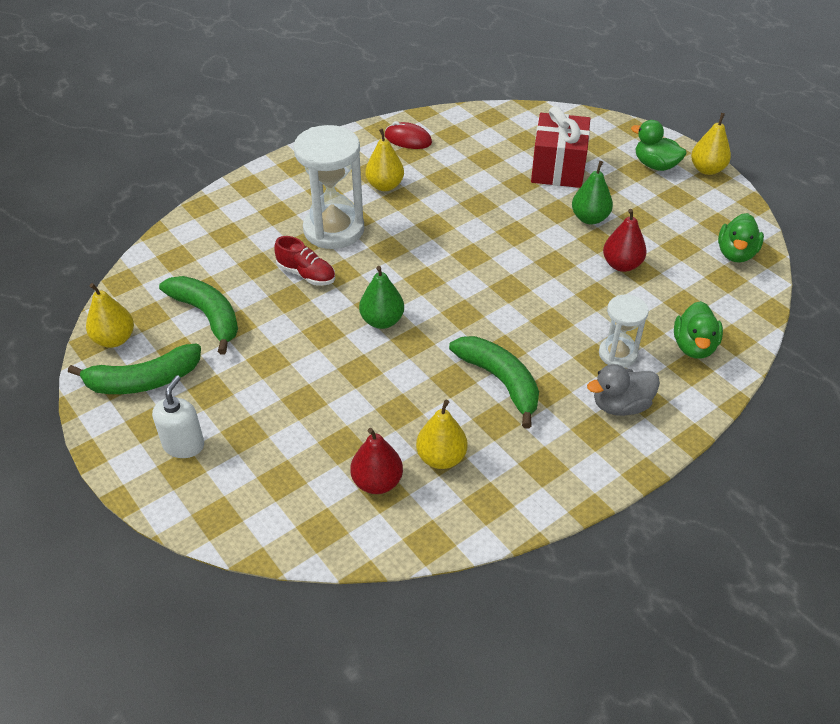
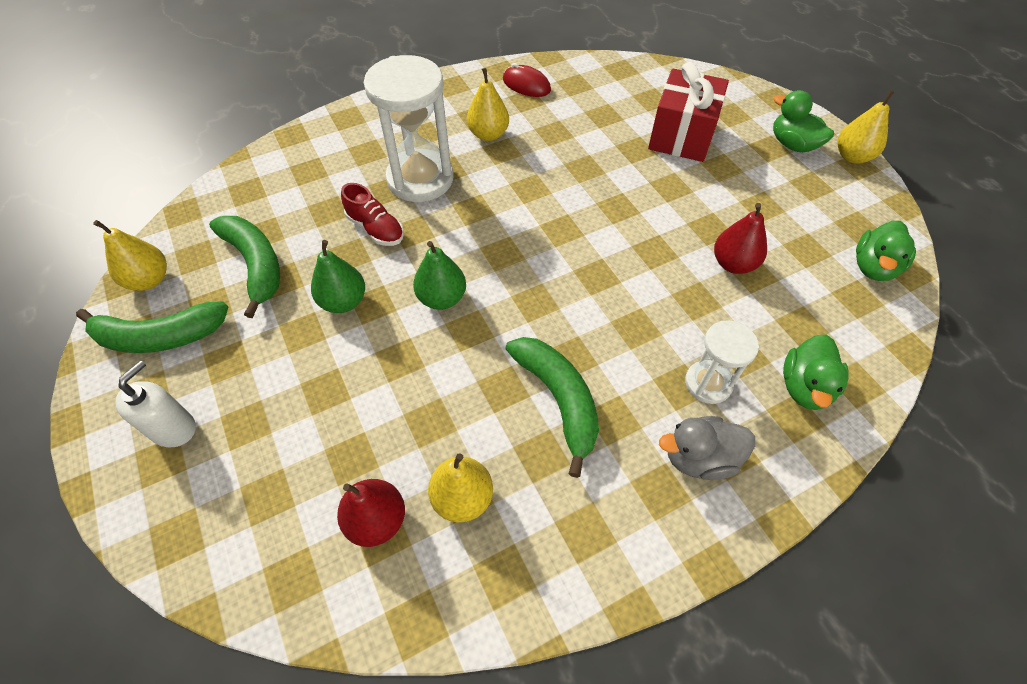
camera: 10 degrees right, 10 degrees up
green pear [572,161,613,224] -> green pear moved to [311,240,365,313]

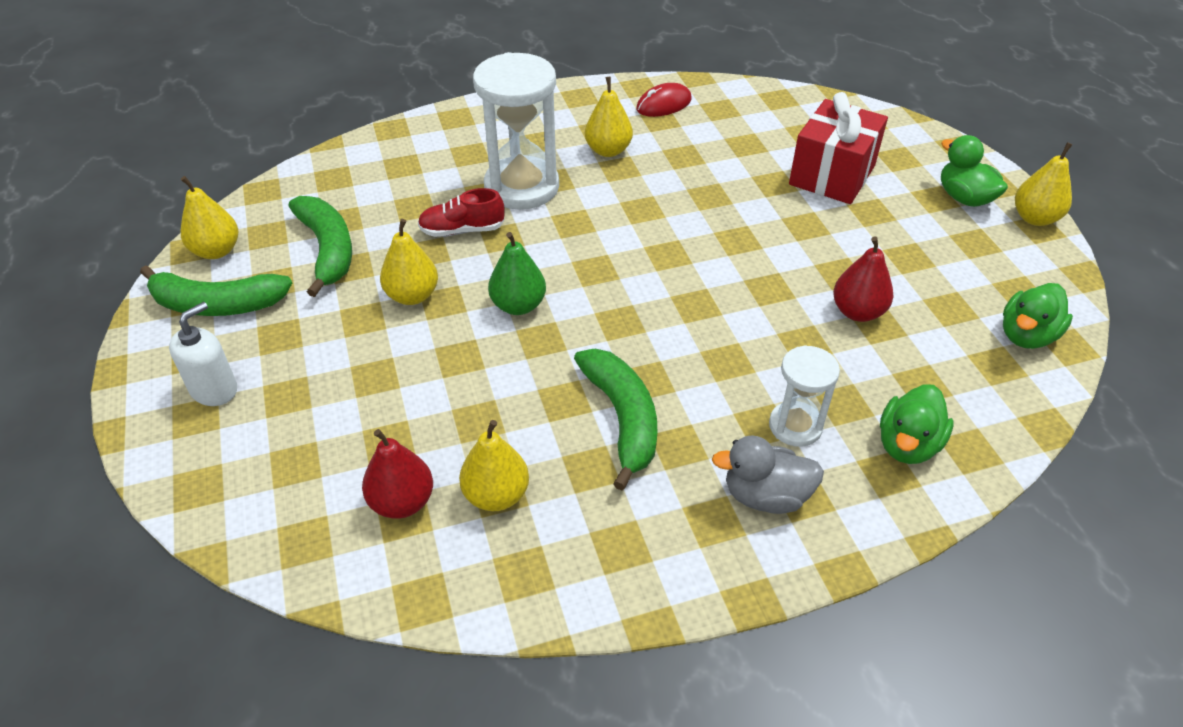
camera: 10 degrees right, 10 degrees down
green pear [311,240,365,313] -> yellow pear [380,219,438,305]
red shoe [341,183,404,246] -> red shoe turned 120 degrees clockwise [418,188,504,237]
red mouse [503,63,551,97] -> red mouse turned 75 degrees counterclockwise [636,83,692,117]

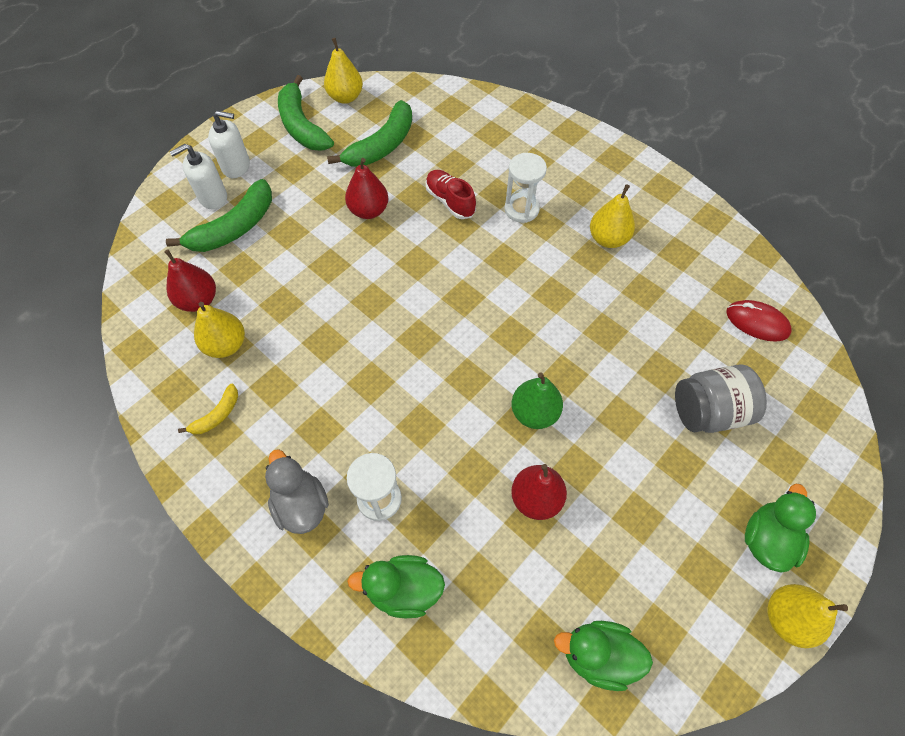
camera: 60 degrees right, 15 degrees up
yellow pear [380,219,438,305] -> red pear [345,158,388,219]
white hourglass [473,52,559,209] -> white hourglass [504,153,547,223], size x0.55
green pear [488,232,546,315] -> green pear moved to [511,372,563,429]
green banana [574,349,657,490] -> green banana moved to [166,179,272,252]
red mouse [636,83,692,117] -> red mouse moved to [726,300,792,341]
red gift [789,92,888,204] -> grey jar [675,364,767,433]
none -> white soap dispenser [170,144,227,210]
none -> yellow banana [178,384,238,434]

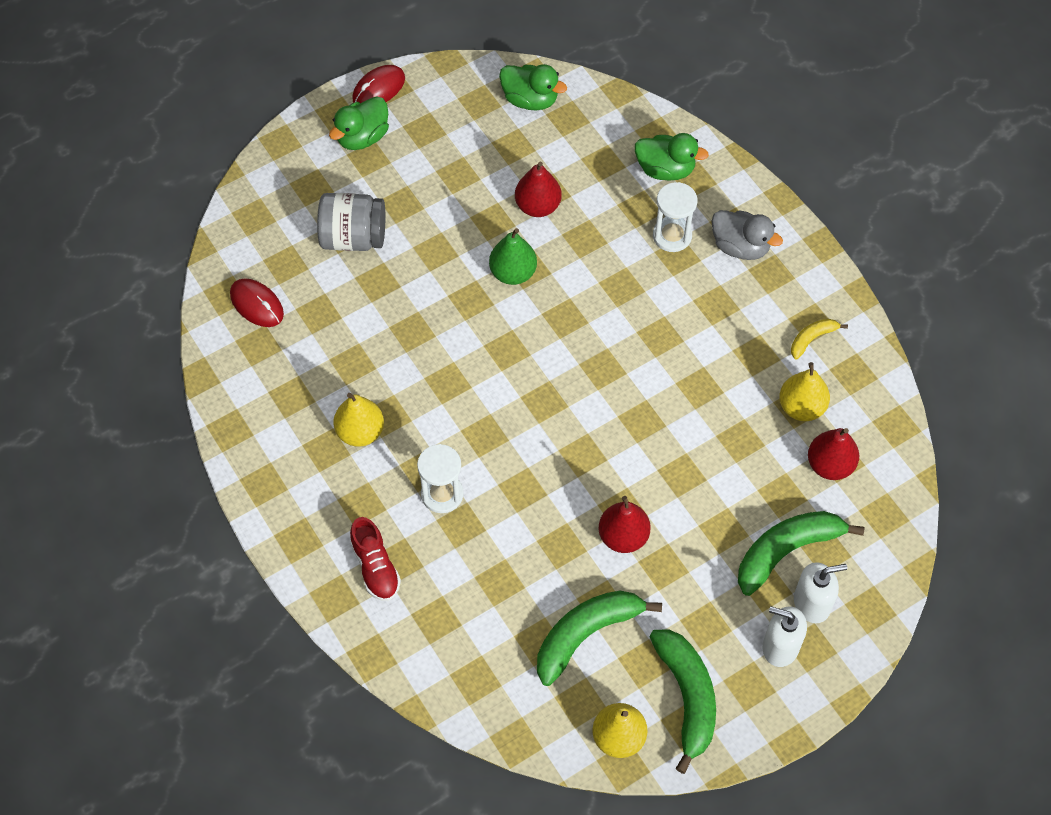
camera: 165 degrees left, 0 degrees up
grey duck [265,449,329,534] -> grey duck turned 45 degrees counterclockwise [711,210,783,260]
red shoe [426,170,476,219] -> red shoe moved to [350,517,401,601]
yellow pear [767,584,848,648] -> red mouse [352,65,405,103]

